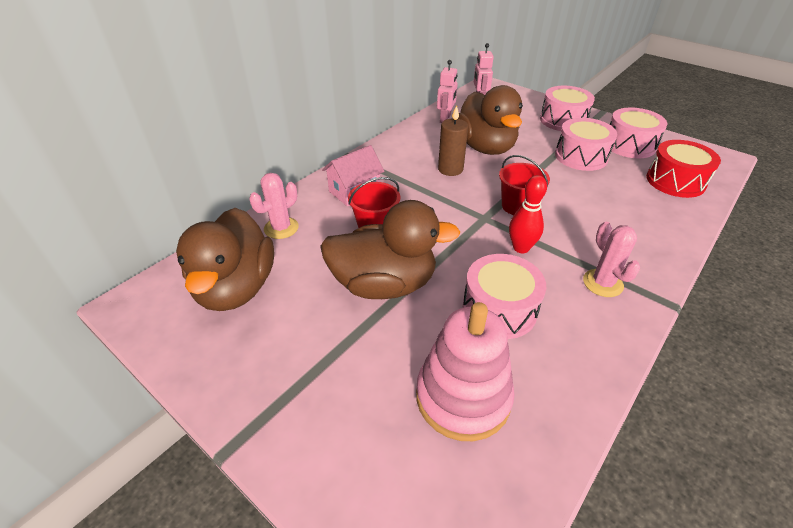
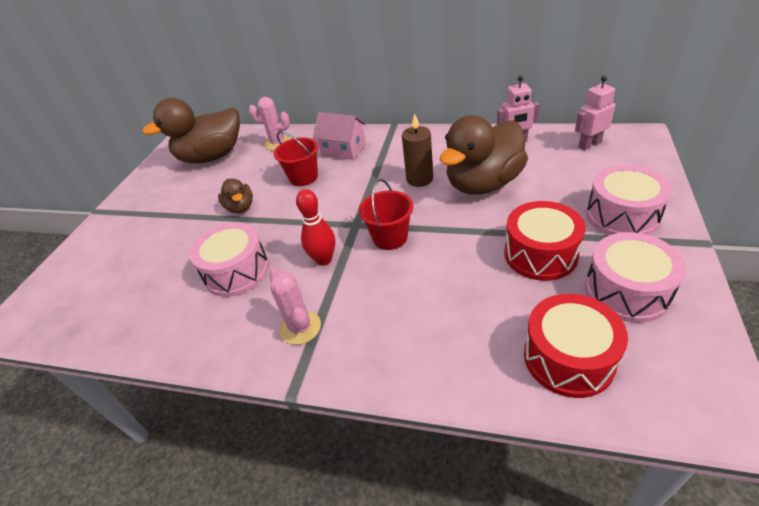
camera: 70 degrees right, 0 degrees up
brown duck [320,200,460,299] -> brown duck [218,179,253,213], size x0.50
pink stacking toy [416,302,514,441] -> none
pink drum [555,118,617,171] -> red drum [504,201,586,281]
pink cactus [583,222,640,297] -> pink cactus turned 75 degrees counterclockwise [269,268,321,345]

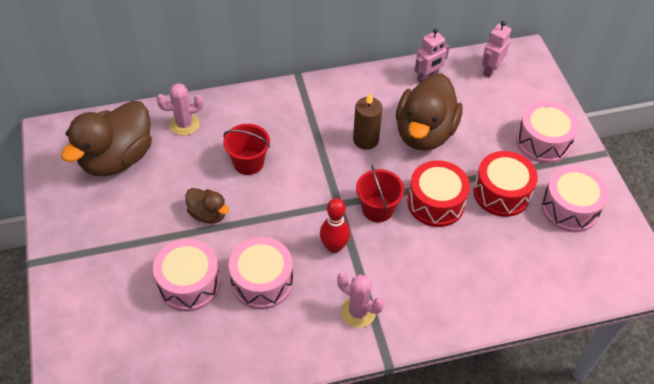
camera: 35 degrees left, 10 degrees up
pink house [313,112,366,160] -> none
red drum [524,294,628,398] -> red drum moved to [407,160,470,227]
none -> pink drum [153,239,221,312]

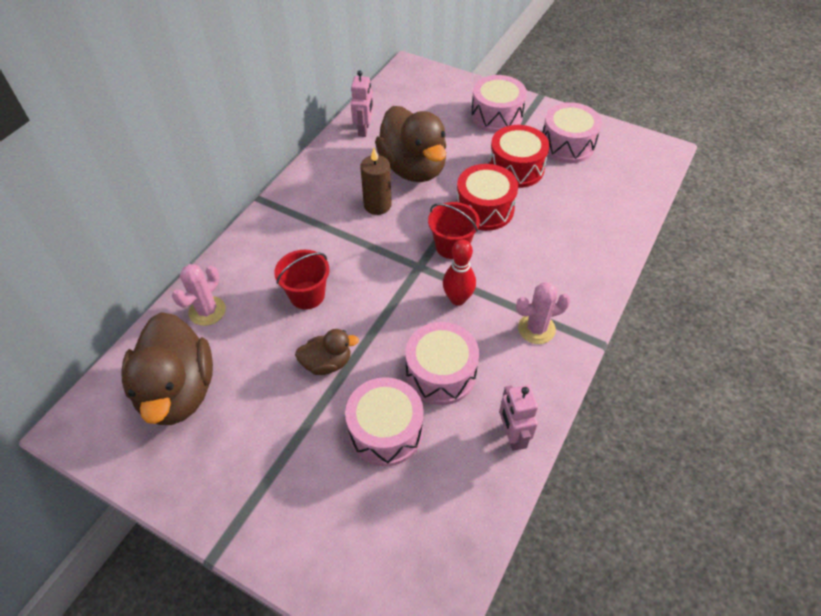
camera: 45 degrees left, 0 degrees up
pink robot [482,21,511,78] -> pink robot moved to [499,385,538,451]

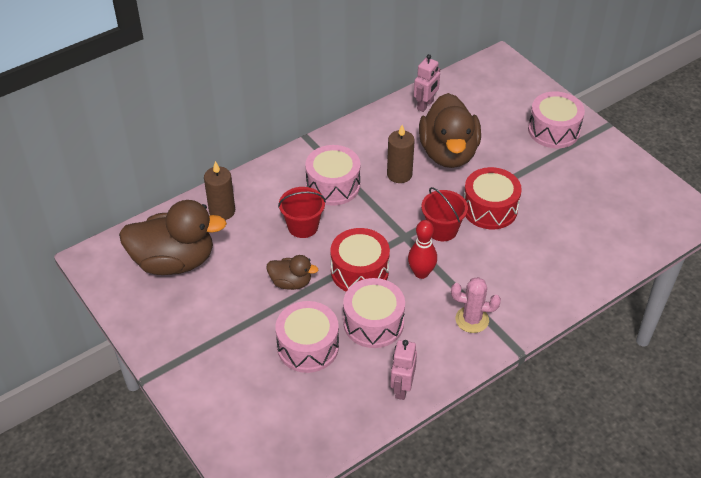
camera: 25 degrees right, 5 degrees down
brown duck [121,312,213,425] -> brown duck turned 105 degrees counterclockwise [119,200,227,275]
pink cactus [172,264,226,326] -> brown candle [204,161,235,220]
red drum [489,125,549,188] -> red drum moved to [330,228,390,292]
pink drum [542,102,602,163] -> pink drum moved to [305,145,360,206]

